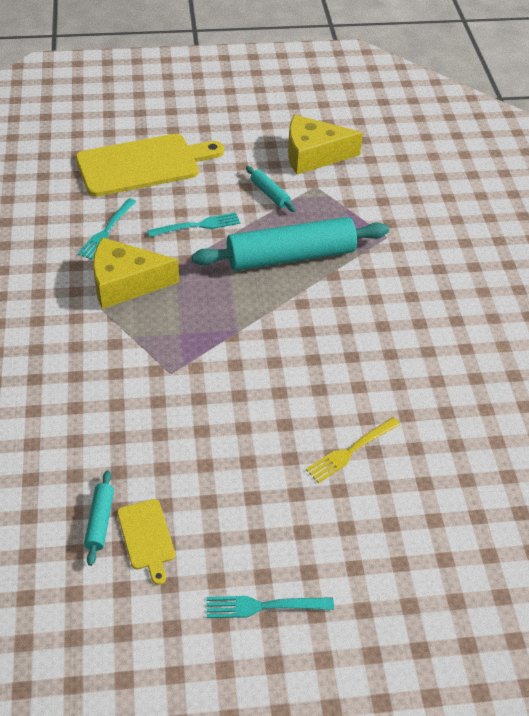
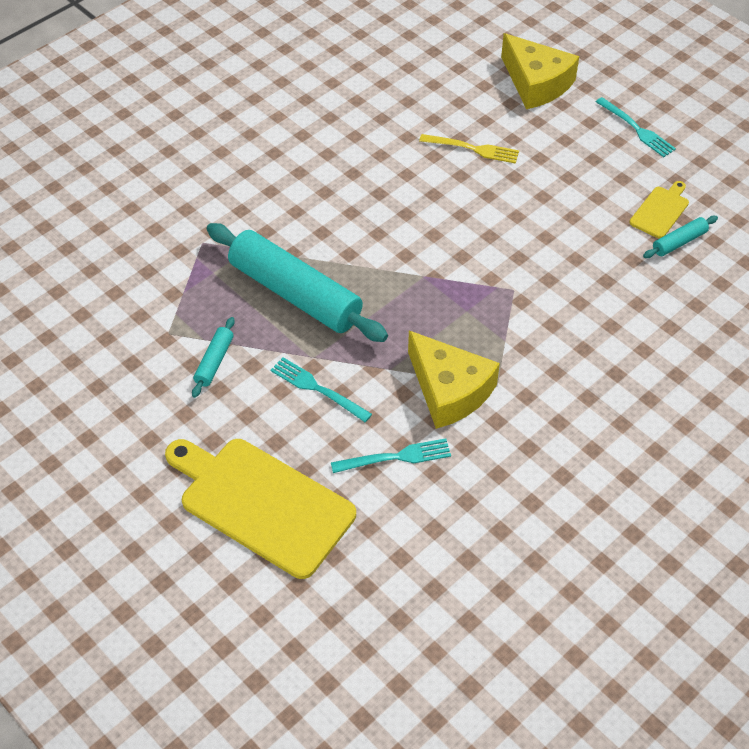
camera: 125 degrees left, 5 degrees up
yellow cheese [288,115,363,175] -> yellow cheese moved to [501,33,579,109]

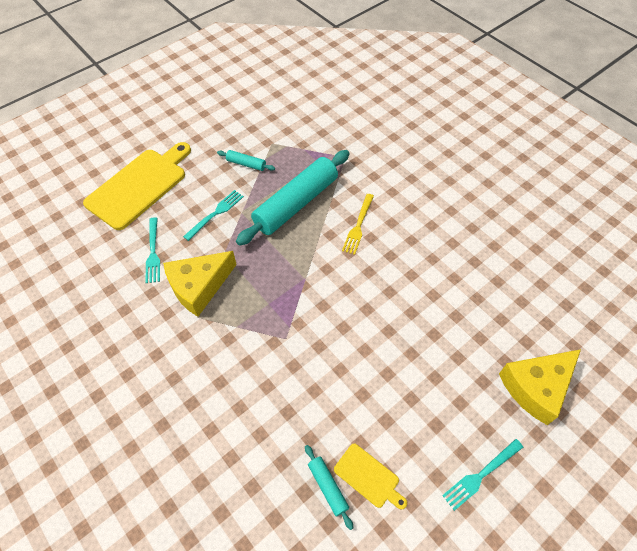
camera: 95 degrees right, 5 degrees up
yellow fork [419,134,519,164] -> yellow fork moved to [342,194,374,255]

